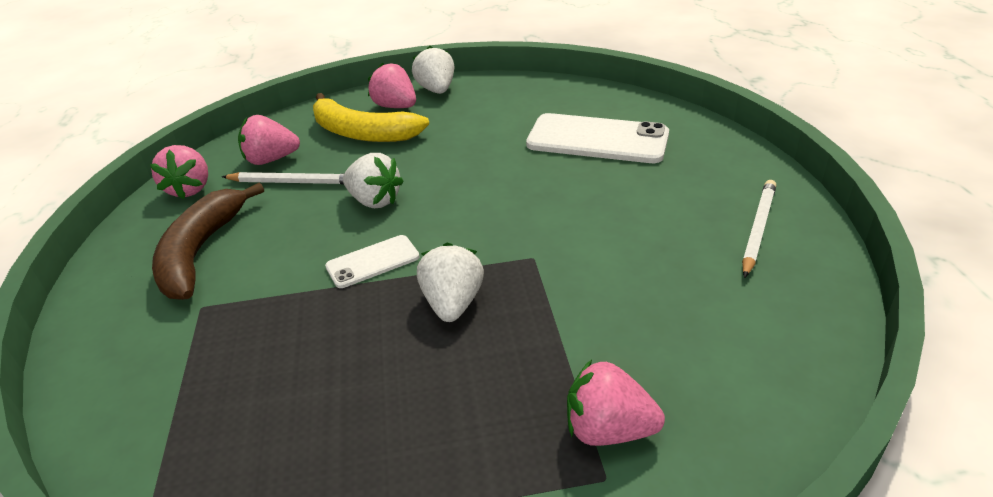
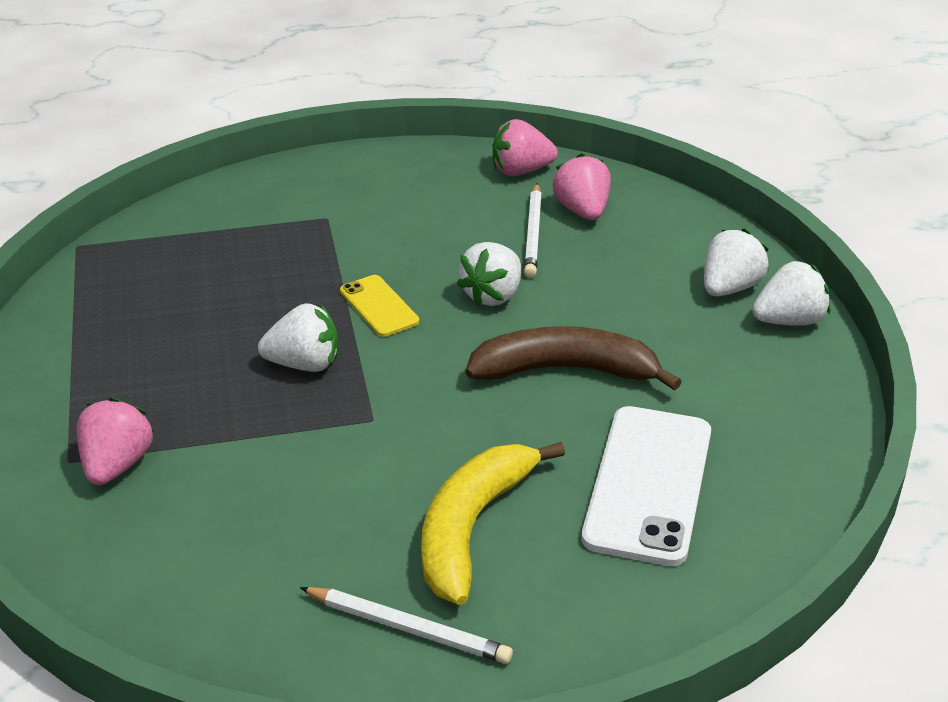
camera: 85 degrees right, 0 degrees up
brown banana [152,182,264,300] -> brown banana moved to [466,326,682,391]
yellow banana [313,93,429,142] -> yellow banana moved to [421,442,565,605]
white phone [325,235,420,288] -> yellow phone [340,275,419,337]
pink strawberry [368,63,416,108] -> white strawberry [704,228,769,296]

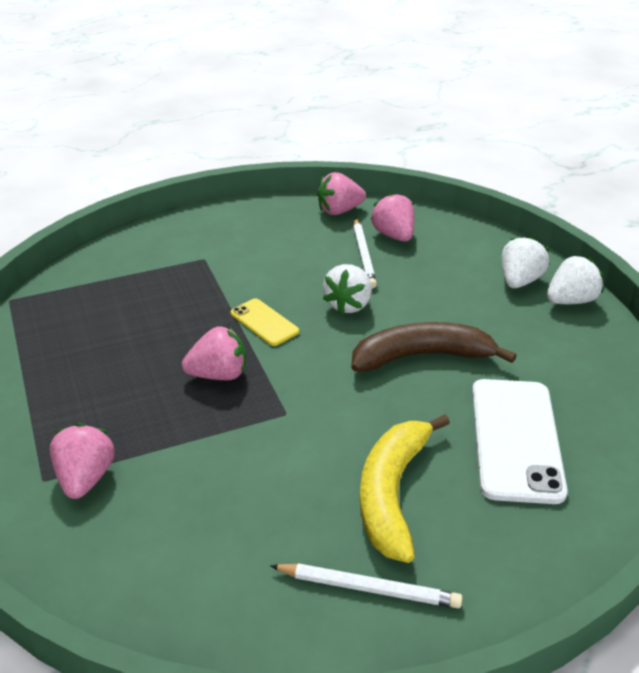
camera: 10 degrees left, 0 degrees up
white strawberry [258,303,338,372] -> pink strawberry [182,326,246,380]

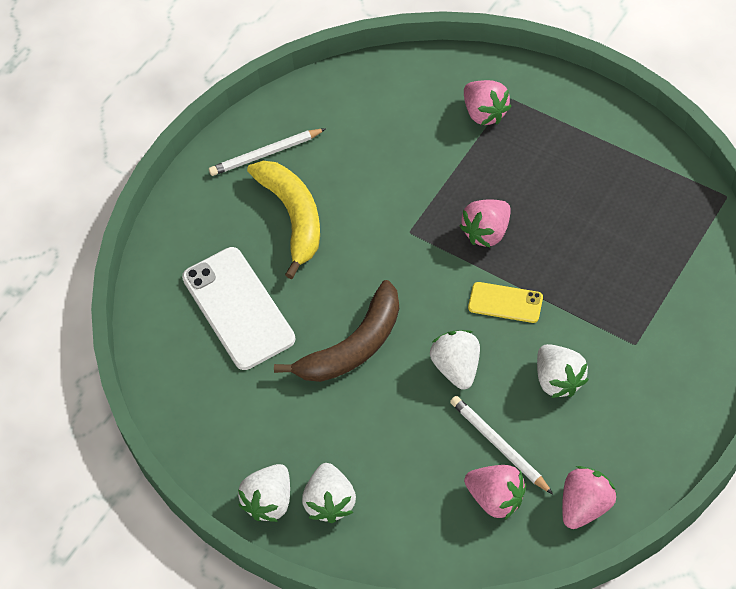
camera: 150 degrees right, 20 degrees up
none -> white strawberry [537,344,589,398]

